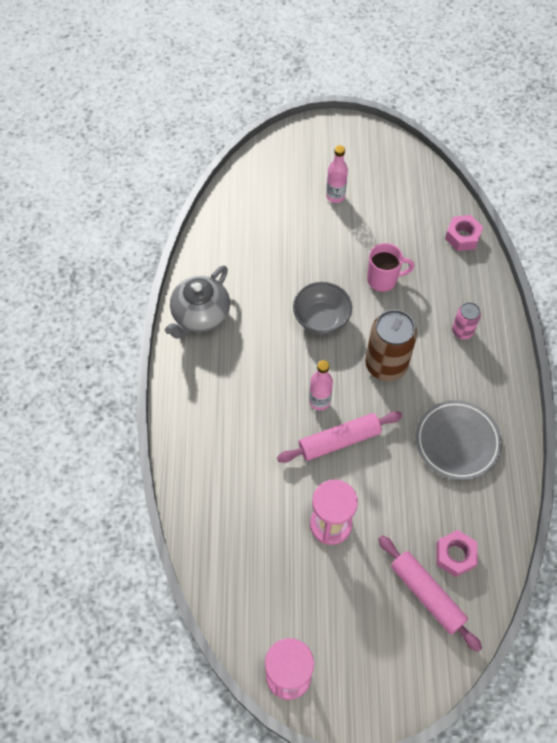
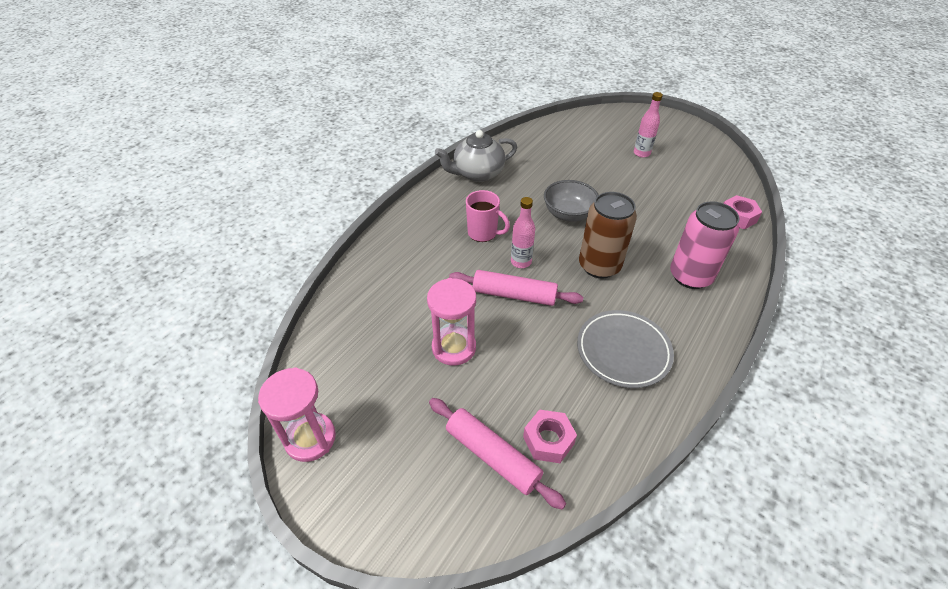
camera: 35 degrees right, 15 degrees down
pink mug [367,243,414,292] -> pink mug moved to [466,190,510,242]
pink rolling pin [378,535,482,652] -> pink rolling pin turned 45 degrees counterclockwise [429,398,566,510]
pink can [452,302,481,339] -> pink can [670,201,739,289], size x1.89

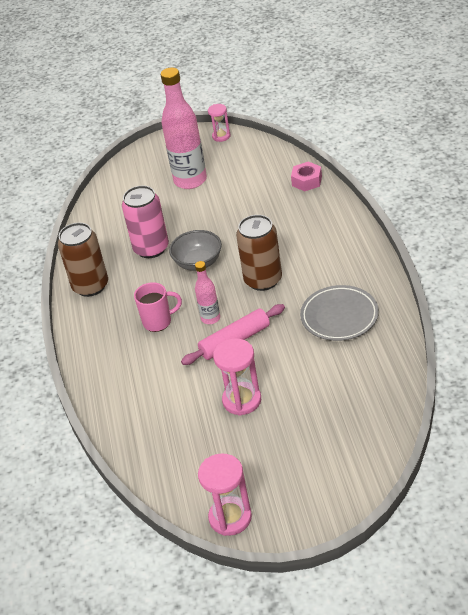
camera: 40 degrees left, 5 degrees down
pink rolling pin [429,398,566,510] -> none
grey teapot [435,130,517,182] -> brown can [58,223,108,297]
pink nut [523,409,577,463] -> none
pink bottle [634,92,663,157] -> pink bottle [161,68,207,189], size x1.99
pink can [670,201,739,289] -> pink can moved to [122,185,169,258]
none -> pink hourglass [208,104,231,142]

